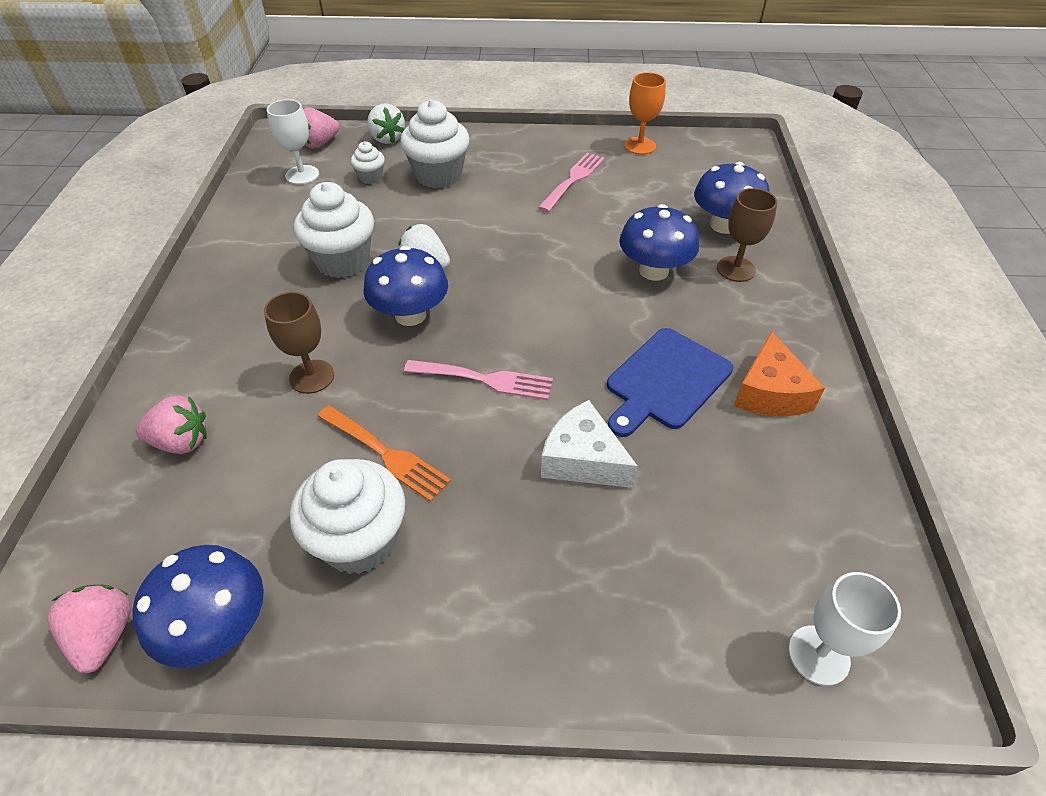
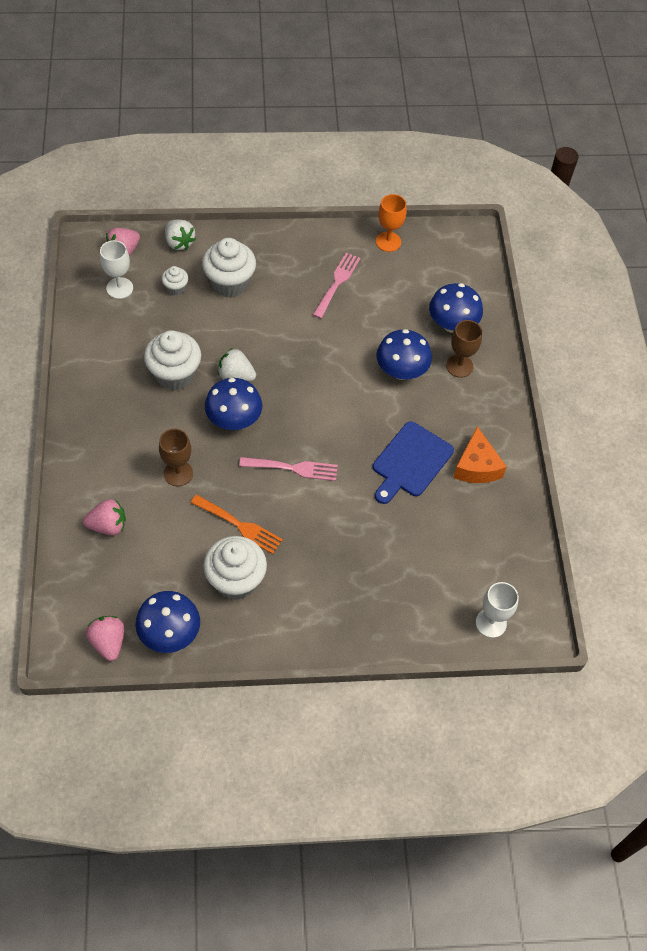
camera: 10 degrees left, 10 degrees up
white cheese [541,400,638,488] -> none

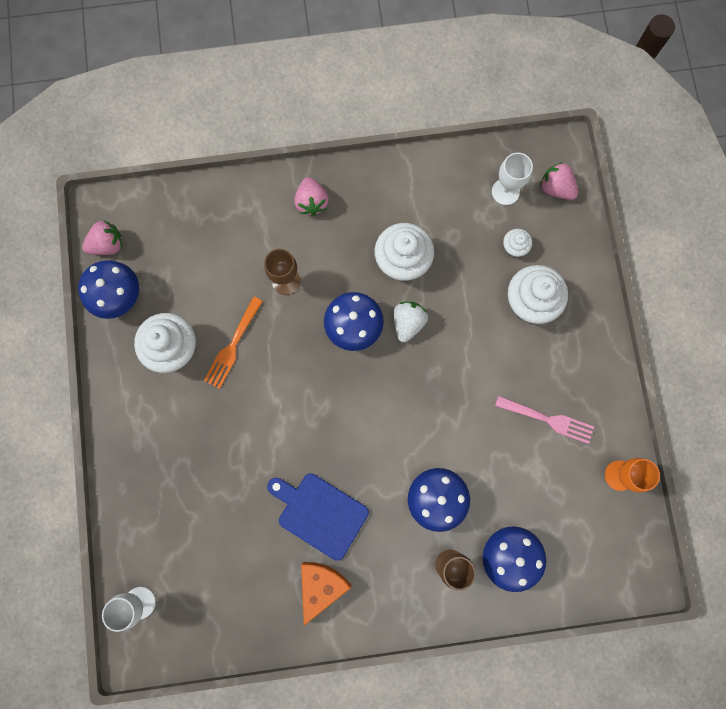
camera: 90 degrees right, 20 degrees up
pink strawberry [83,499,126,535] -> pink strawberry moved to [294,177,329,216]
white strawberry [165,220,196,250] -> none
pink fork [239,457,338,481] -> none
orange cheese [453,426,507,483] -> orange cheese turned 120 degrees clockwise [301,562,351,626]

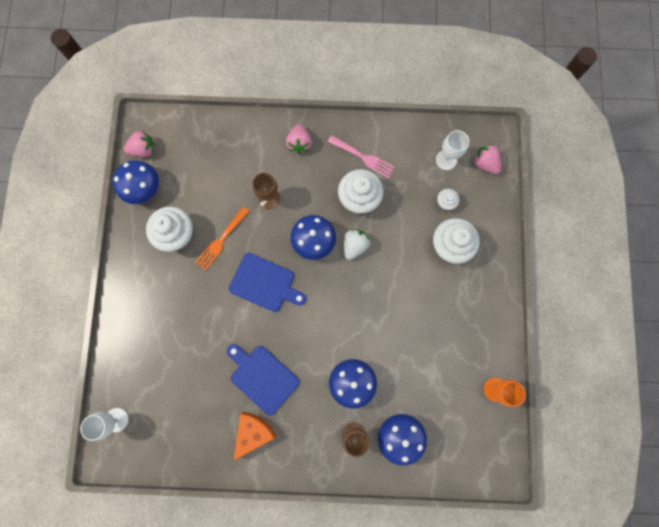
camera: 10 degrees right, 0 degrees up
pink fork [495,396,594,444] -> pink fork moved to [327,135,395,178]
none -> blue cutting board [229,253,306,312]

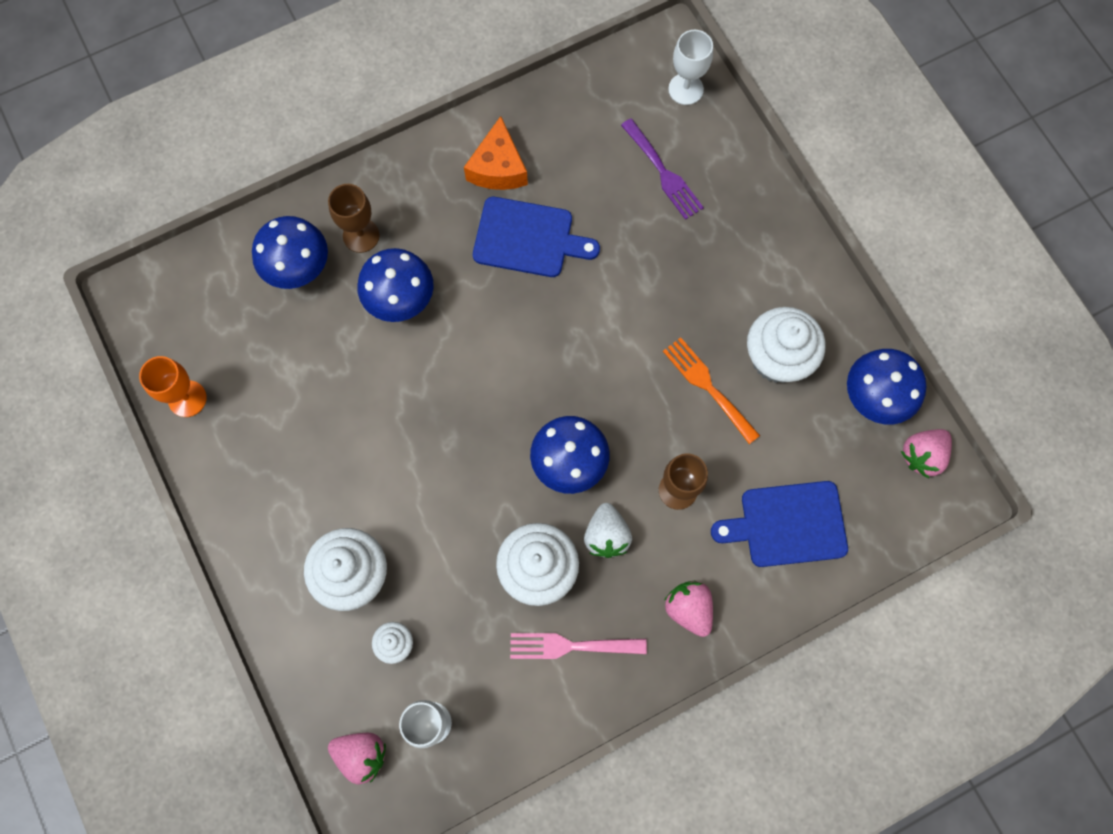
camera: 150 degrees right, 5 degrees down
orange fork [195,206,249,271] -> orange fork turned 45 degrees counterclockwise [663,337,760,444]
blue cutting board [229,253,306,312] -> blue cutting board moved to [711,481,848,567]
white strawberry [344,229,370,260] -> white strawberry moved to [584,503,632,558]
none -> purple fork [621,118,704,220]

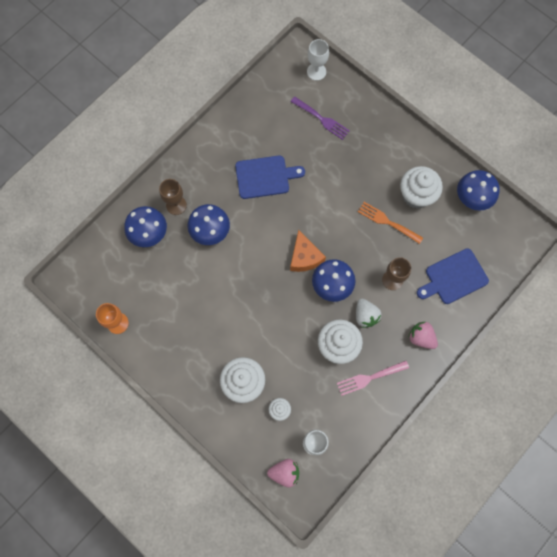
camera: 20 degrees left, 0 degrees up
orange cheese [464,116,528,190] -> orange cheese moved to [290,230,326,272]
pink strawberry [901,429,952,478] -> none

